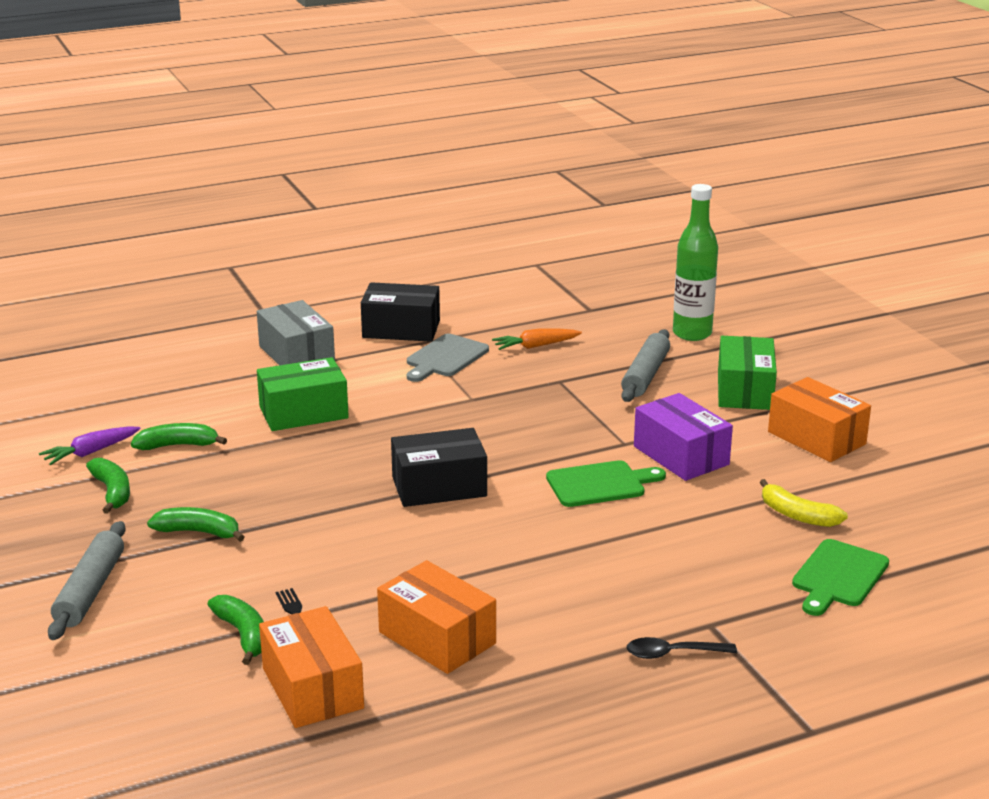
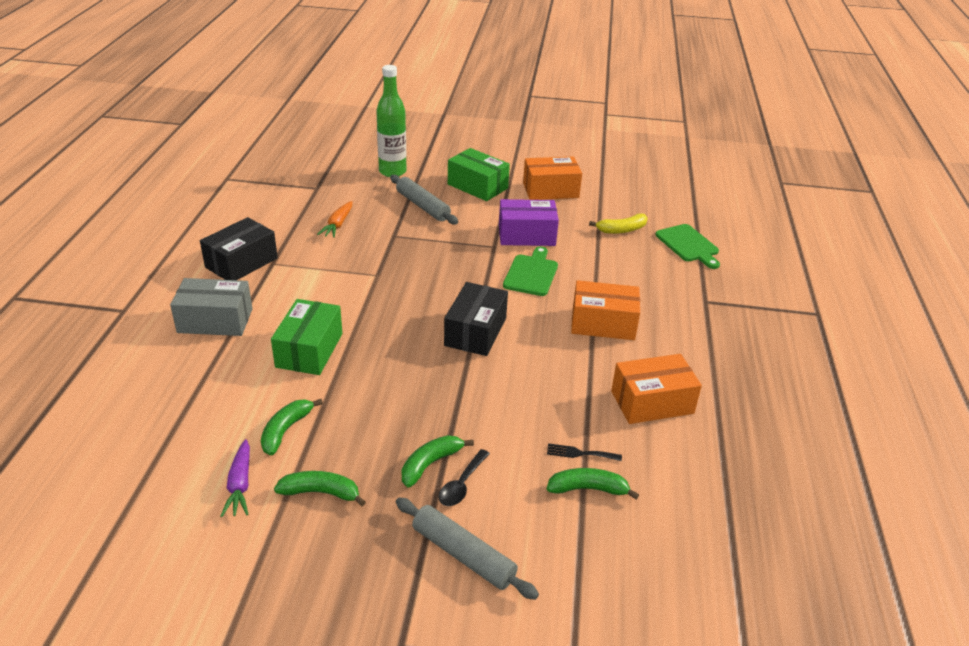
camera: 60 degrees left, 10 degrees up
orange box [259,606,364,728] -> orange box moved to [571,280,640,340]
grey cutting board [407,334,489,382] -> none
black spoon [627,637,737,659] -> black spoon moved to [438,449,490,506]

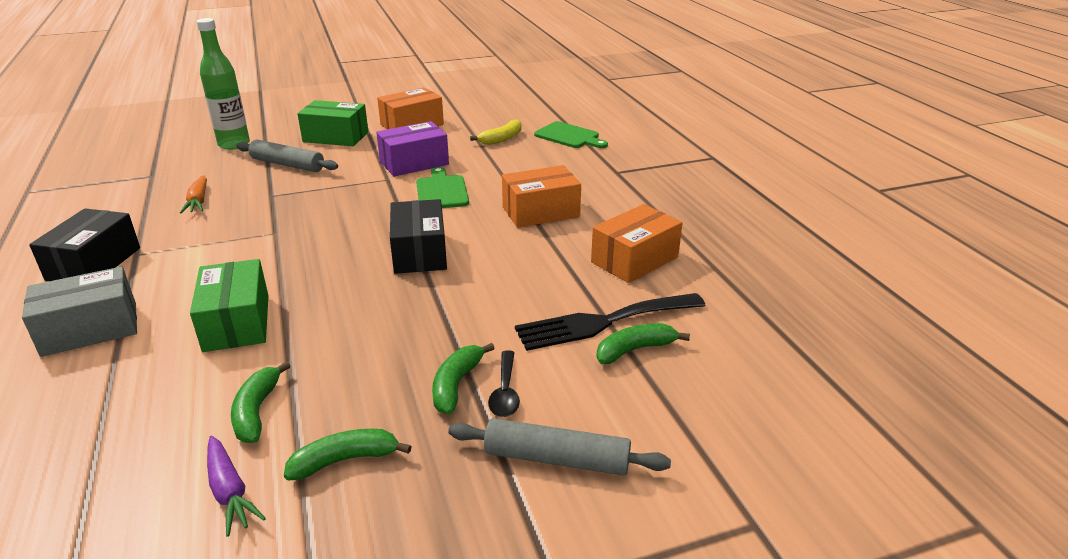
camera: 25 degrees left, 5 degrees down
black fork [547,443,622,461] -> black fork [515,293,706,351], size x2.37

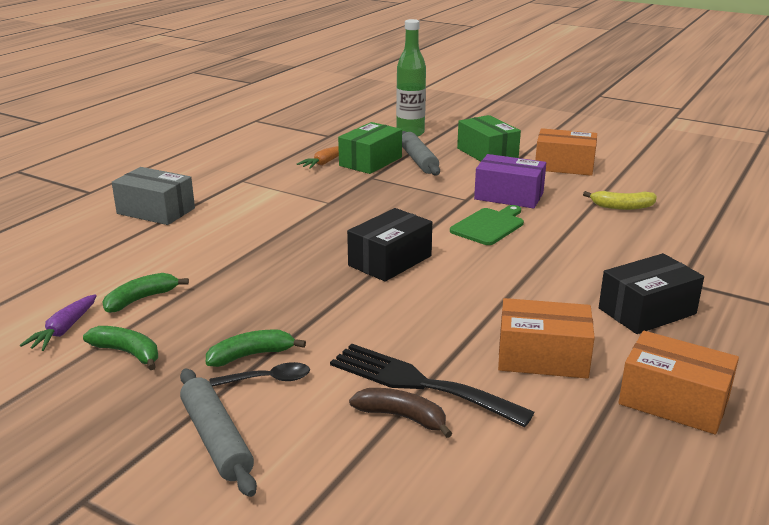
camera: 50 degrees right, 5 degrees down
black box [29,209,140,281] -> black box moved to [599,253,704,334]
green box [190,259,269,352] -> green box moved to [338,122,402,174]
black spoon [488,350,520,417] -> black spoon turned 150 degrees counterclockwise [209,362,310,387]
orange box [502,165,581,228] -> orange box moved to [619,331,739,435]
green cutting board [534,121,608,148] -> none
green banana [596,323,690,364] -> brown banana [349,388,452,438]

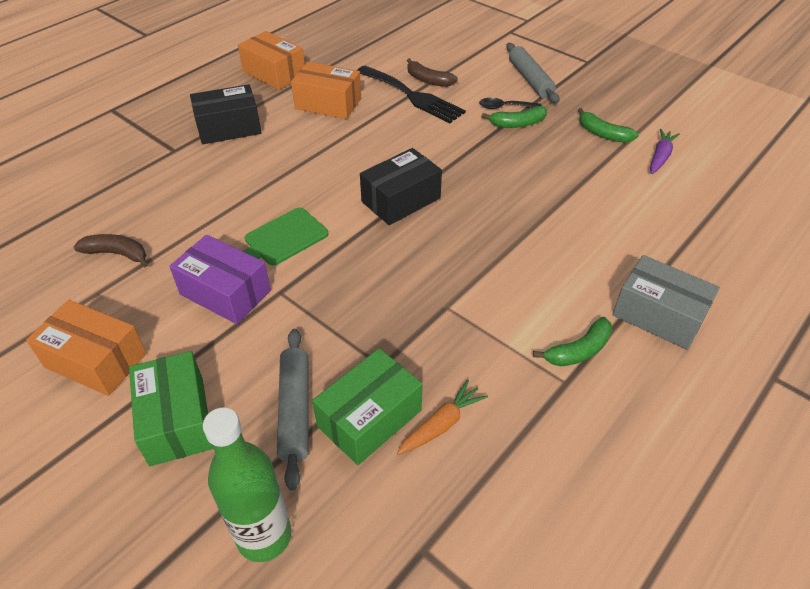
camera: 170 degrees left, 20 degrees up
green banana [102,273,189,313] -> green banana moved to [533,317,612,367]
yellow banana [583,191,657,210] -> brown banana [74,234,148,267]

